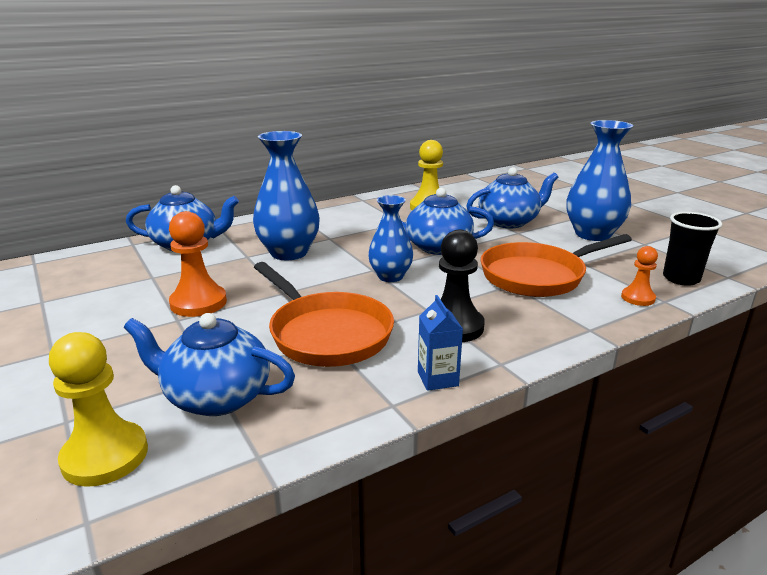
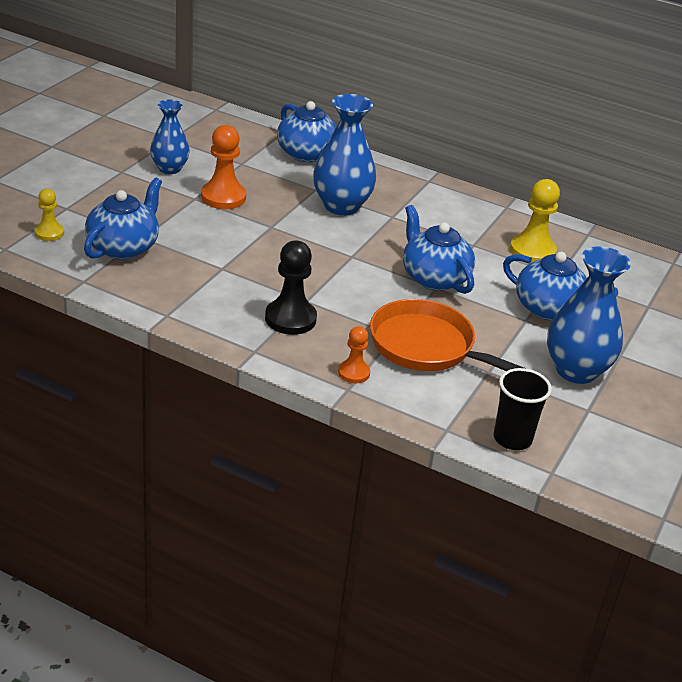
camera: 55 degrees right, 10 degrees up
yellow pawn [49,332,148,487] -> yellow pawn [35,189,64,241], size x0.59
blue teapot [124,313,295,416] -> blue teapot turned 45 degrees clockwise [84,178,162,260]
orange pan [254,262,394,367] -> none
blue vase [368,195,413,282] -> blue vase moved to [150,99,190,174]
blue carton [418,295,463,391] -> none
orange pawn [621,246,658,306] -> orange pawn moved to [338,326,370,383]

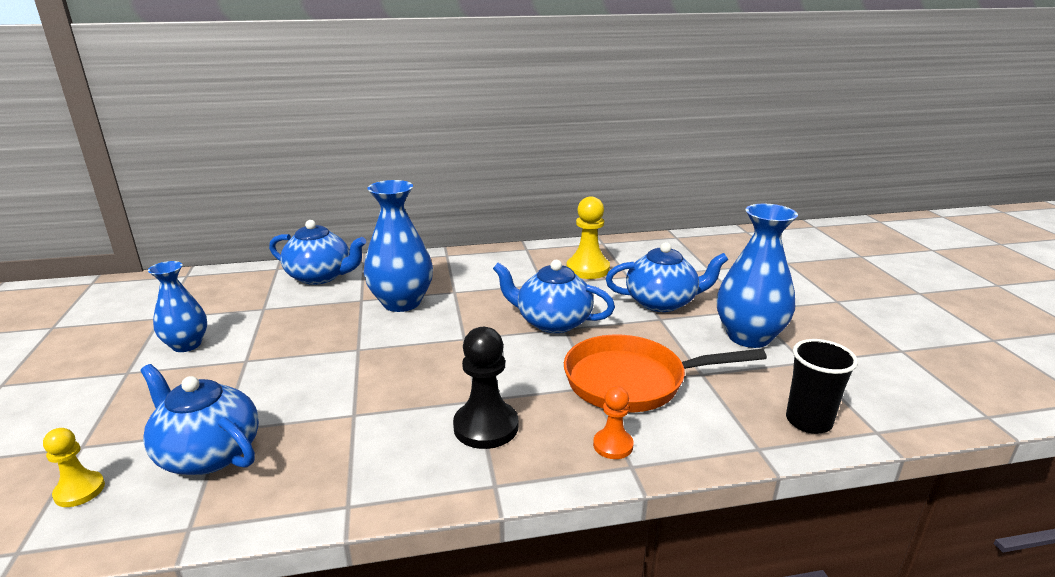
camera: 35 degrees left, 10 degrees down
blue teapot [84,178,162,260] -> blue teapot turned 45 degrees counterclockwise [140,364,259,475]
orange pawn [201,125,246,209] -> none

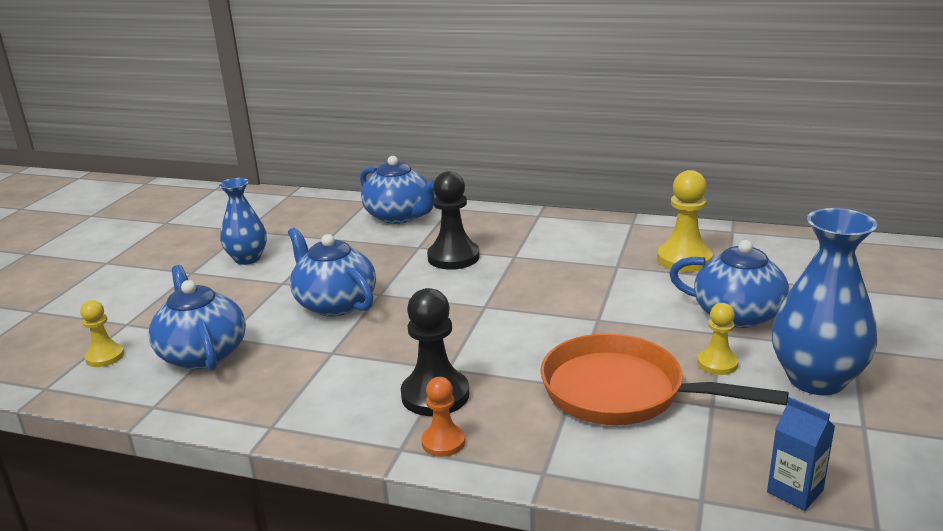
camera: 30 degrees right, 0 degrees up
blue vase [364,180,433,312] -> black pawn [427,171,479,270]
blue teapot [493,260,615,333] -> blue teapot moved to [288,227,376,316]
orange pawn [593,386,634,459] -> orange pawn moved to [421,377,465,457]
black cup [786,339,858,434] -> blue carton [767,397,835,511]
none -> yellow pawn [697,303,738,375]

